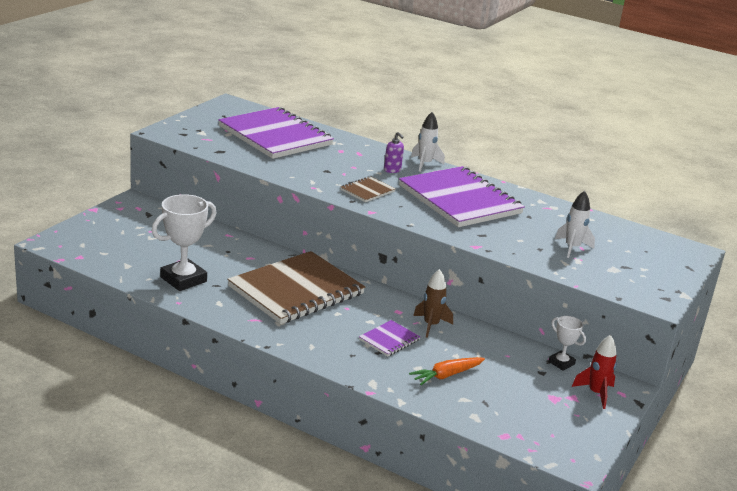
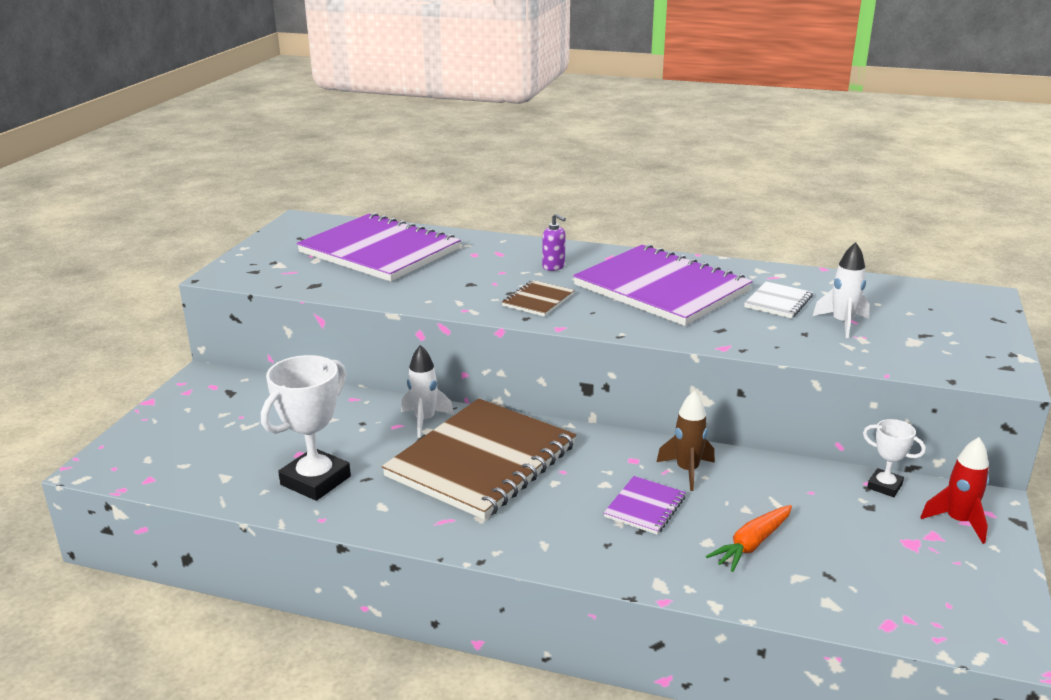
camera: 10 degrees left, 0 degrees up
white rocket [411,112,445,172] -> white rocket moved to [401,345,454,438]
none -> white notebook [744,281,813,318]

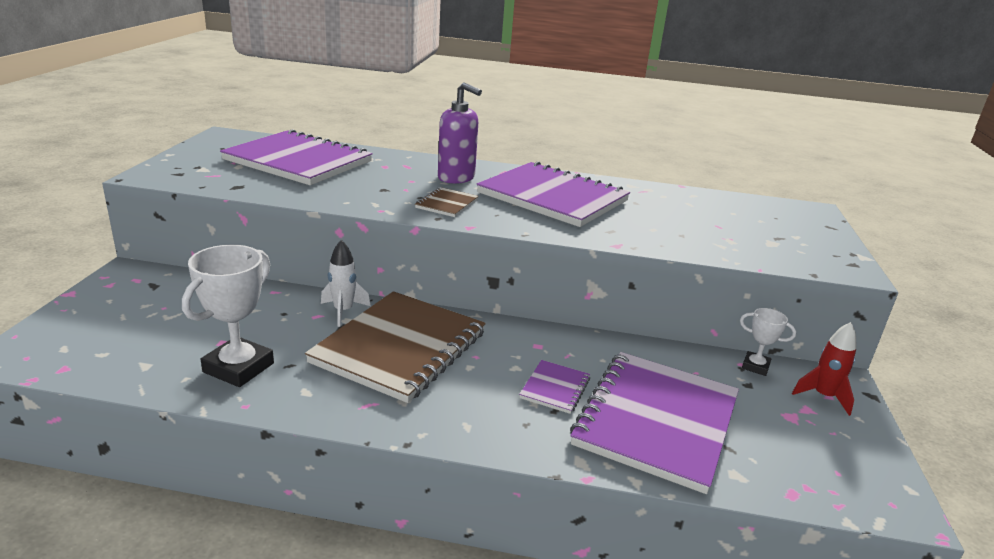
camera: 10 degrees left, 0 degrees up
purple soap dispenser [542,214,566,271] -> purple soap dispenser [438,82,482,184], size x1.91
brown rocket [657,391,715,491] -> none
orange carrot [706,505,792,572] -> purple notebook [570,352,739,494]
white notebook [744,281,813,318] -> none
white rocket [813,242,870,338] -> none

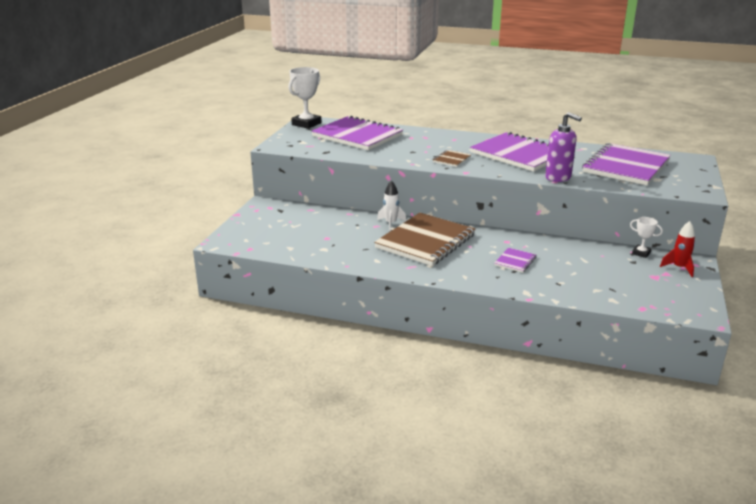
camera: 10 degrees right, 0 degrees up
white trophy [182,245,274,387] -> white trophy moved to [288,67,321,129]
purple soap dispenser [438,82,482,184] -> purple soap dispenser moved to [545,112,582,182]
purple notebook [570,352,739,494] -> purple notebook moved to [582,143,671,185]

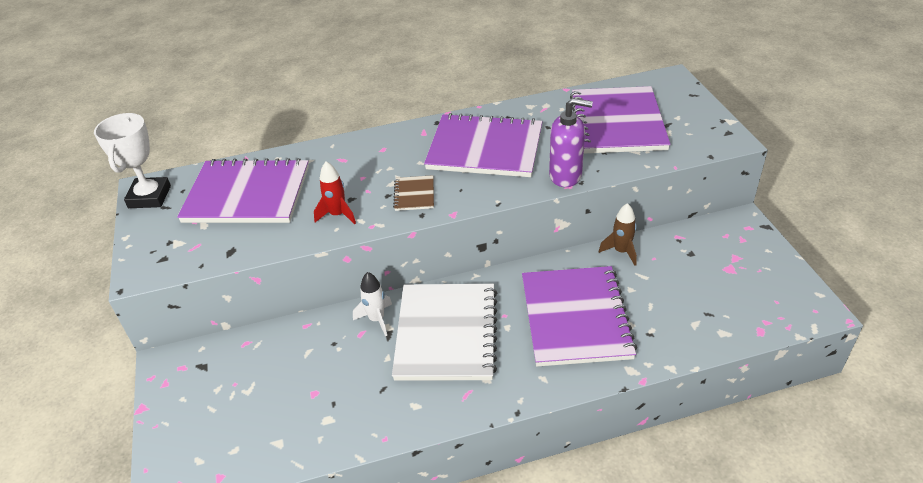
camera: 30 degrees left, 15 degrees up
brown notebook [374,213,475,266] -> white notebook [392,284,497,380]
purple notebook [495,248,536,273] -> purple notebook [522,266,637,366], size x2.33
white trophy [630,217,663,258] -> none
red rocket [660,221,695,277] -> red rocket moved to [314,161,356,224]
none -> brown rocket [599,203,637,266]

